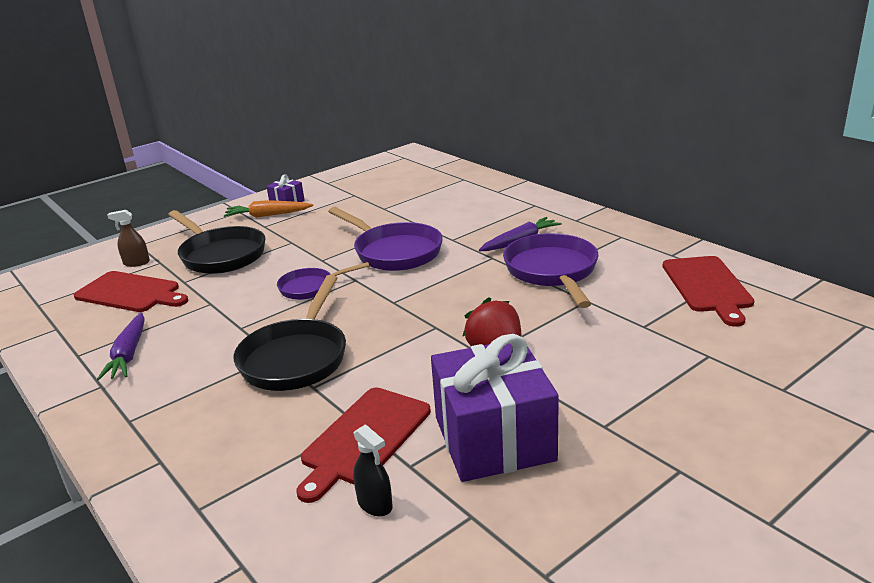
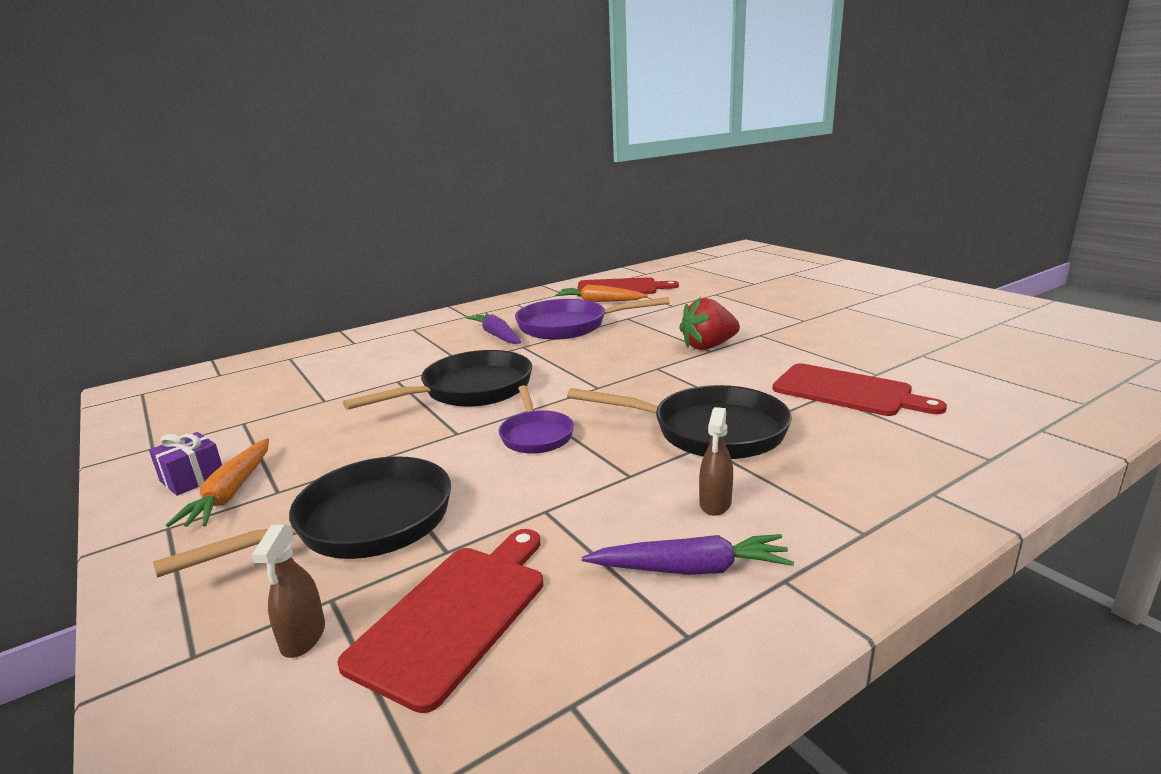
camera: 85 degrees left, 5 degrees down
purple pan [328,207,443,271] -> black pan [343,350,532,410]
black spray bottle [353,424,393,516] -> none
purple gift [431,334,559,482] -> none
none -> orange carrot [555,285,647,302]
none -> brown spray bottle [699,407,733,516]

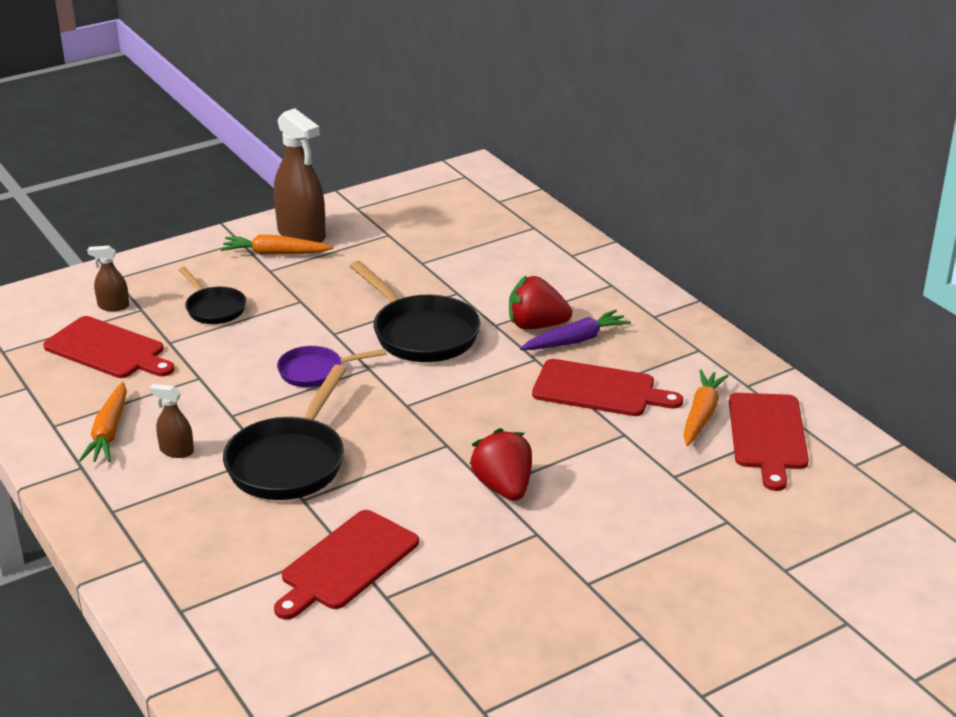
camera: 90 degrees right, 10 degrees up
purple gift [149,432,222,496] -> brown spray bottle [274,108,326,243]
black pan [153,456,451,578] -> black pan [179,267,246,324], size x0.58
purple pan [515,297,670,340] -> red cutting board [532,359,683,416]
purple carrot [582,534,794,575] -> orange carrot [79,382,127,462]
none -> red strawberry [509,276,572,330]

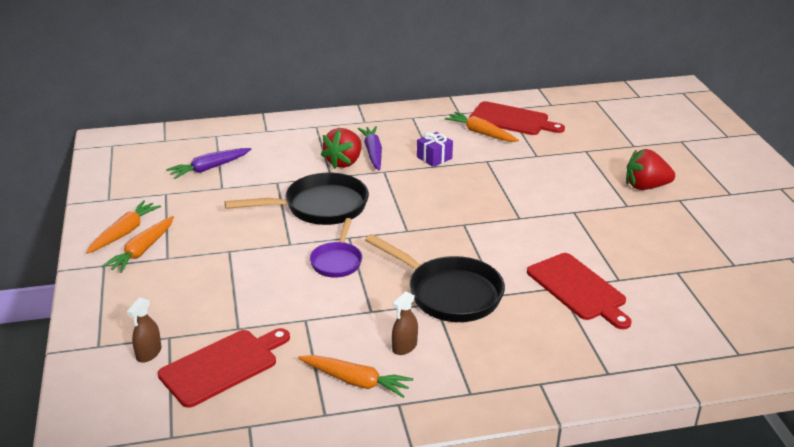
camera: 70 degrees left, 0 degrees up
black pan [179,267,246,324] -> none
brown spray bottle [274,108,326,243] -> orange carrot [86,200,161,254]
red strawberry [470,428,532,501] -> red strawberry moved to [626,149,675,190]
red cutting board [532,359,683,416] -> purple gift [417,132,453,167]
none -> purple carrot [166,148,251,179]

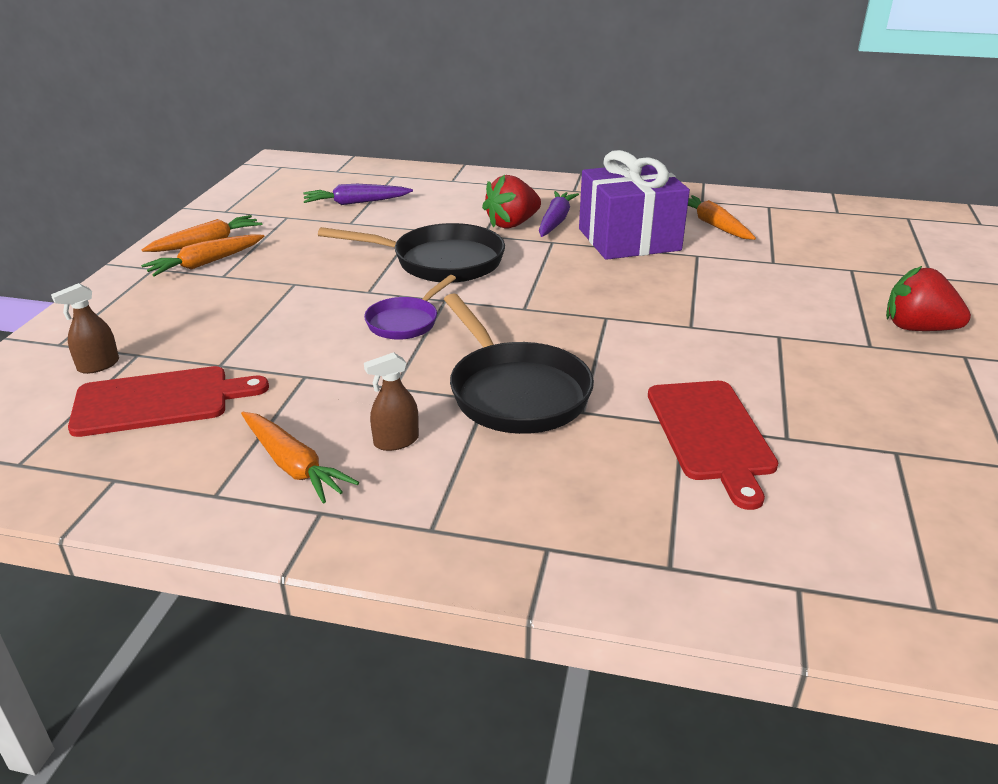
camera: 25 degrees right, 0 degrees up
purple gift [417,132,453,167] -> purple gift [579,150,690,260], size x2.27
red cutting board [469,101,565,135] -> none

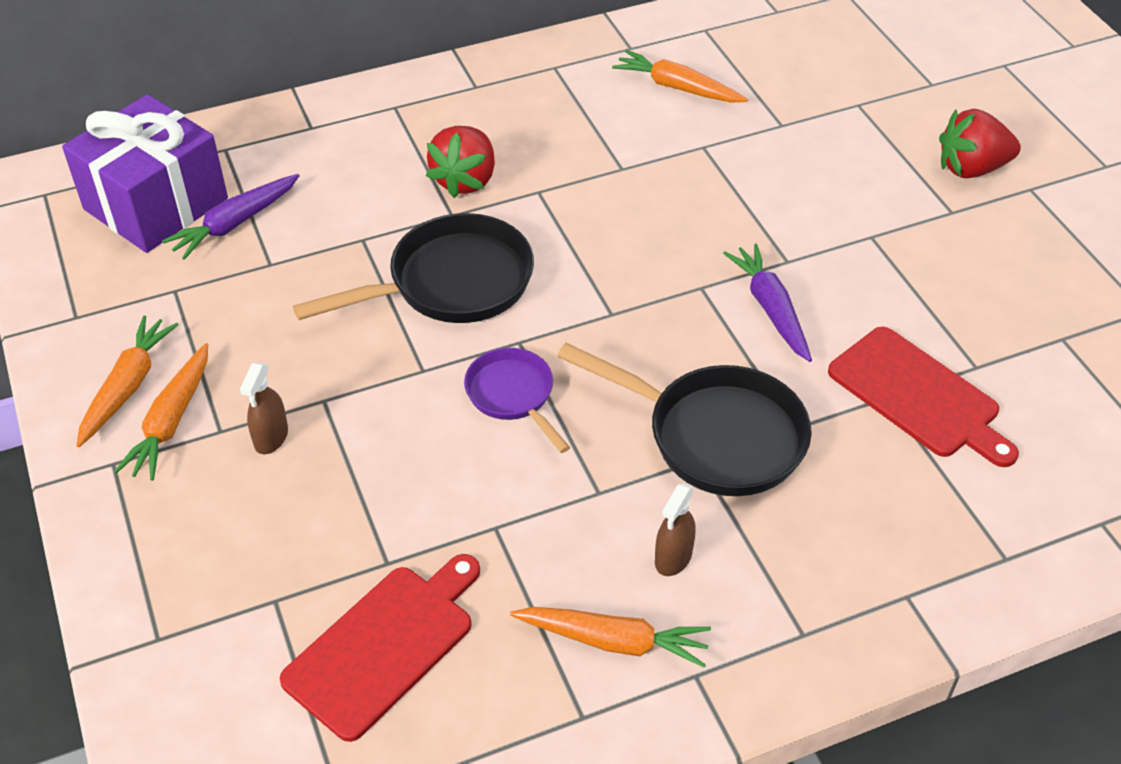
camera: 35 degrees left, 15 degrees up
brown spray bottle [51,283,119,374] -> brown spray bottle moved to [240,363,288,454]
purple pan [364,275,456,340] -> purple pan turned 150 degrees clockwise [464,348,570,453]
purple carrot [539,191,579,237] -> purple carrot moved to [723,243,812,362]
purple gift [579,150,690,260] -> purple gift moved to [62,94,228,253]

